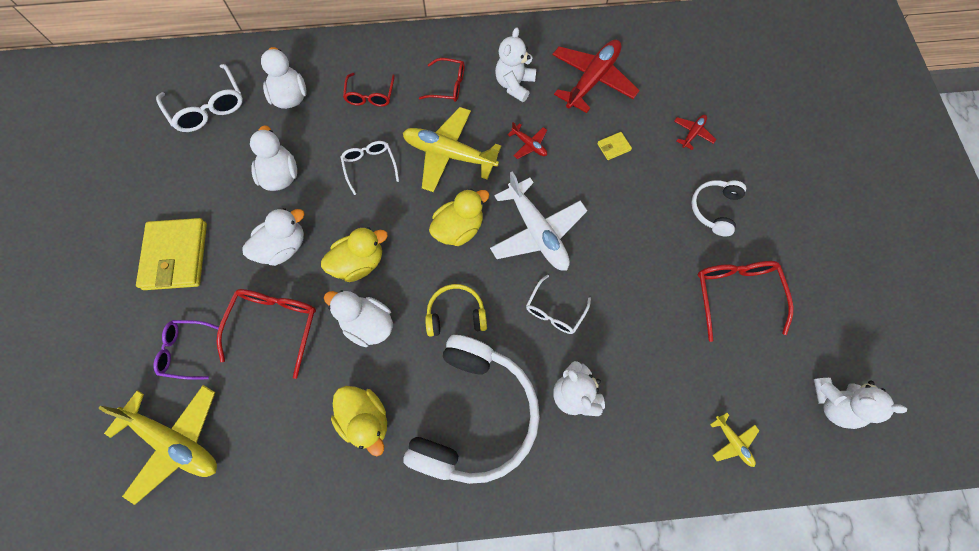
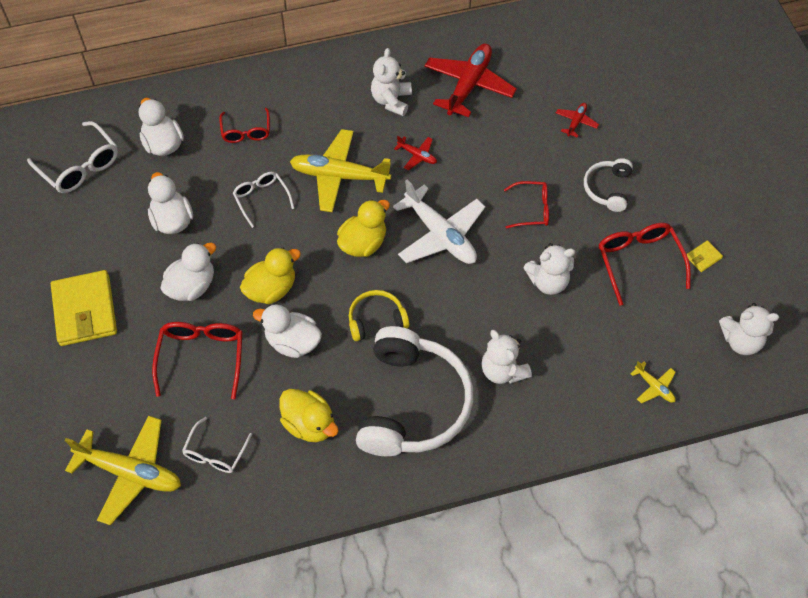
camera: 10 degrees left, 10 degrees down
purple glasses [154,320,219,380] -> none
red glasses [419,58,464,102] -> red glasses moved to [504,181,549,229]
white glasses [526,275,591,334] -> white glasses moved to [182,417,252,473]
yellow wallet [597,132,632,160] -> yellow wallet moved to [687,240,723,272]
none -> white teddy bear [523,243,575,295]

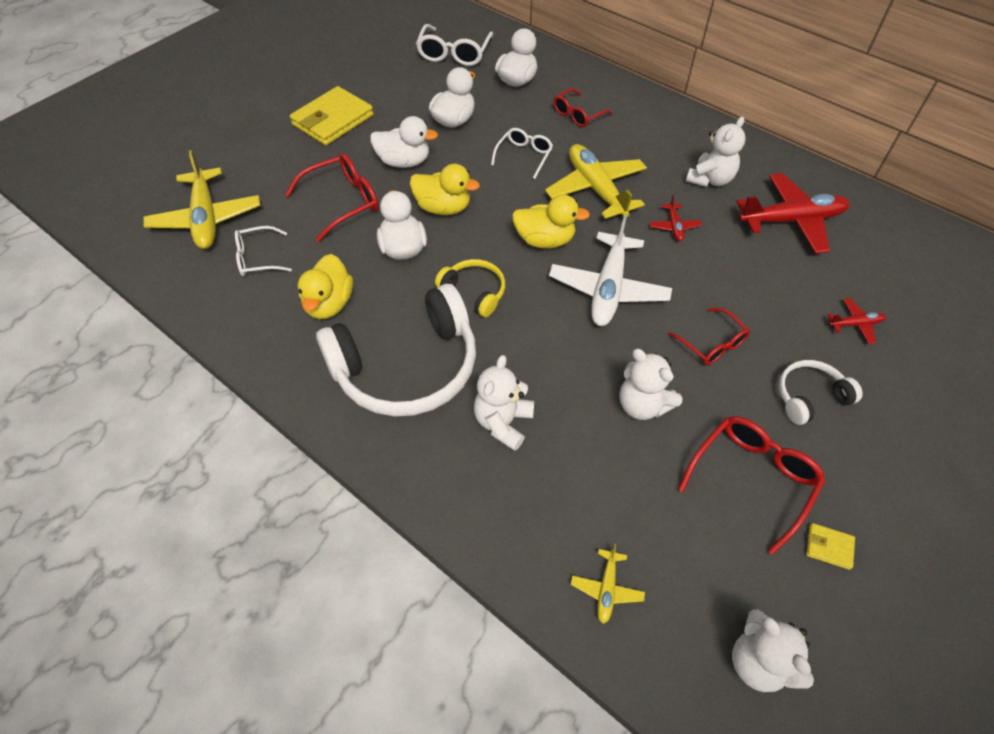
camera: 55 degrees right, 5 degrees down
white teddy bear [371,48,412,116] -> white teddy bear turned 150 degrees clockwise [686,116,745,187]

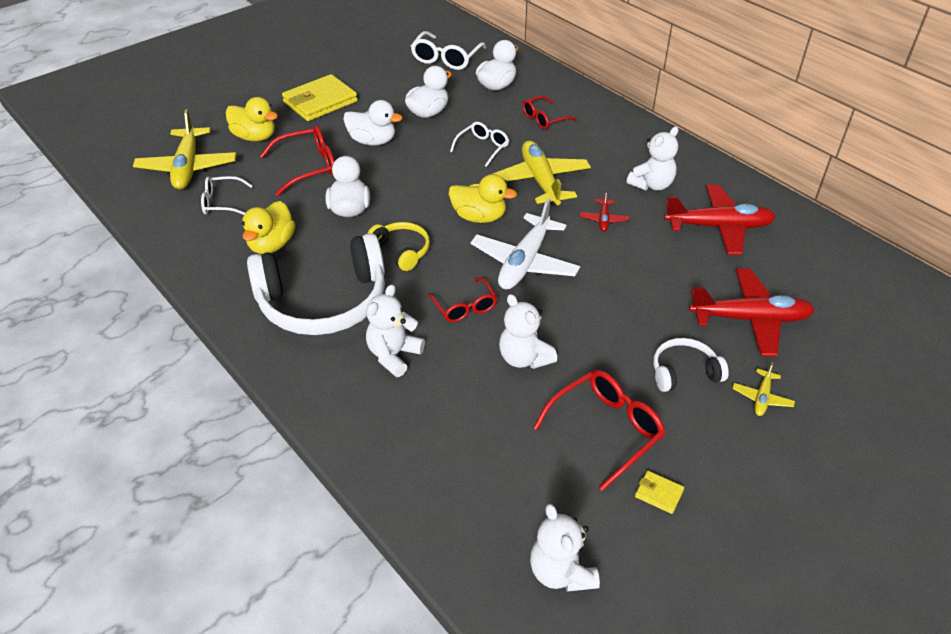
camera: 10 degrees right, 10 degrees down
yellow duck [410,164,480,215] -> yellow duck moved to [226,97,278,142]
yellow plane [571,544,645,624] -> yellow plane moved to [732,362,795,416]
red glasses [668,308,750,365] -> red glasses moved to [428,277,497,322]
red plane [827,298,886,344] -> red plane [689,269,815,356], size x2.18

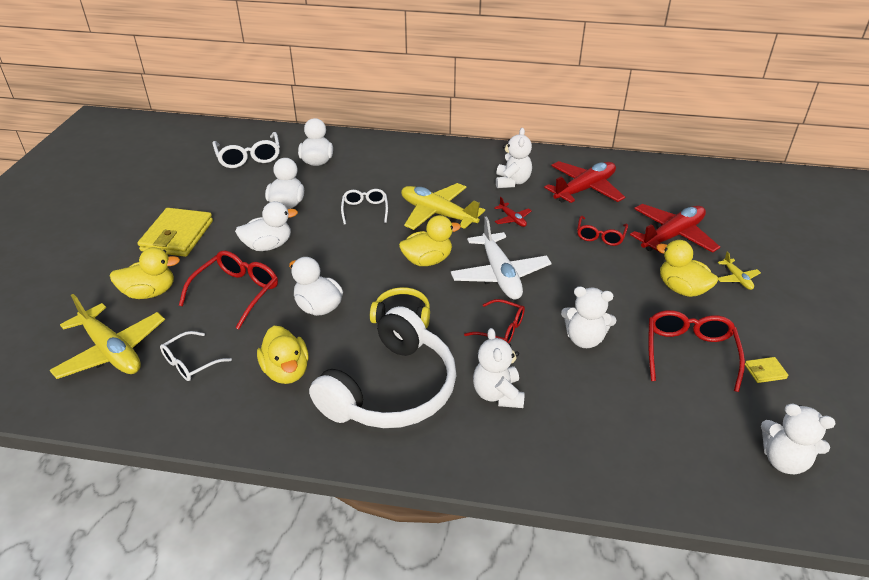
camera: 40 degrees left, 5 degrees down
red glasses [523,96,577,129] -> red glasses moved to [577,216,628,246]
white headphones [653,338,729,392] -> yellow duck [656,240,718,297]

